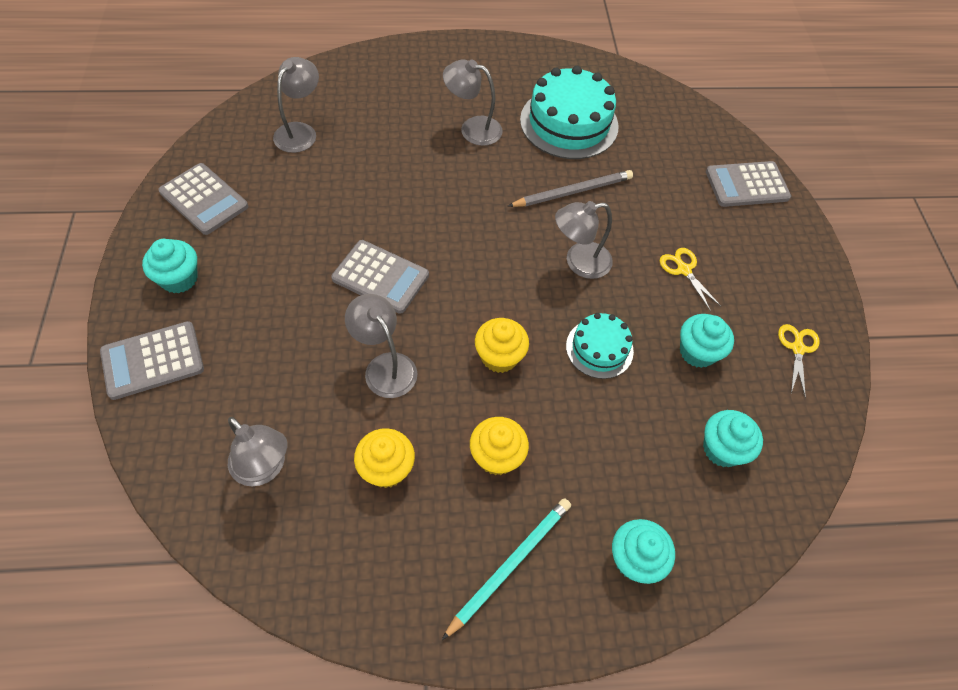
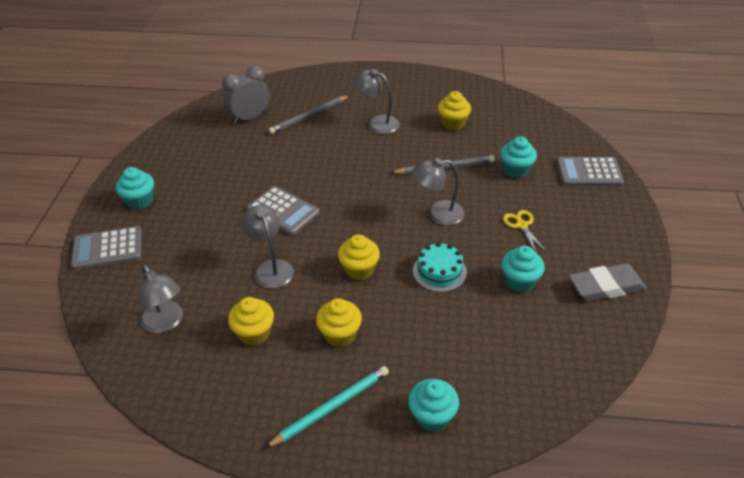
camera: 15 degrees right, 15 degrees down
grey calculator [158,163,248,235] -> none
grey lamp [273,57,319,153] -> grey clock [222,65,269,124]
turquoise cake [520,66,619,159] -> yellow cupcake [438,91,471,131]
turquoise cupcake [703,410,763,467] -> turquoise cupcake moved to [500,136,537,178]
yellow scissors [778,324,820,398] -> grey eraser [569,263,646,301]
none -> grey pencil [269,95,350,134]

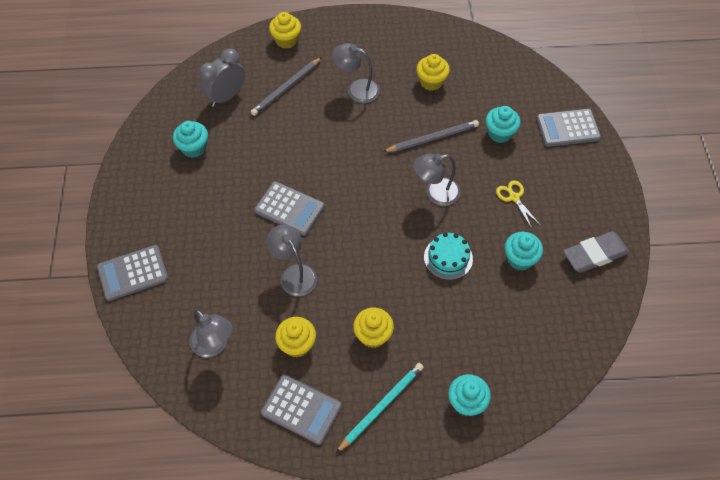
camera: 10 degrees left, 15 degrees up
turquoise cupcake [116,167,154,210] -> turquoise cupcake moved to [173,121,208,158]
yellow cupcake [338,234,380,280] -> yellow cupcake moved to [269,12,301,49]
none -> grey calculator [261,375,342,445]

